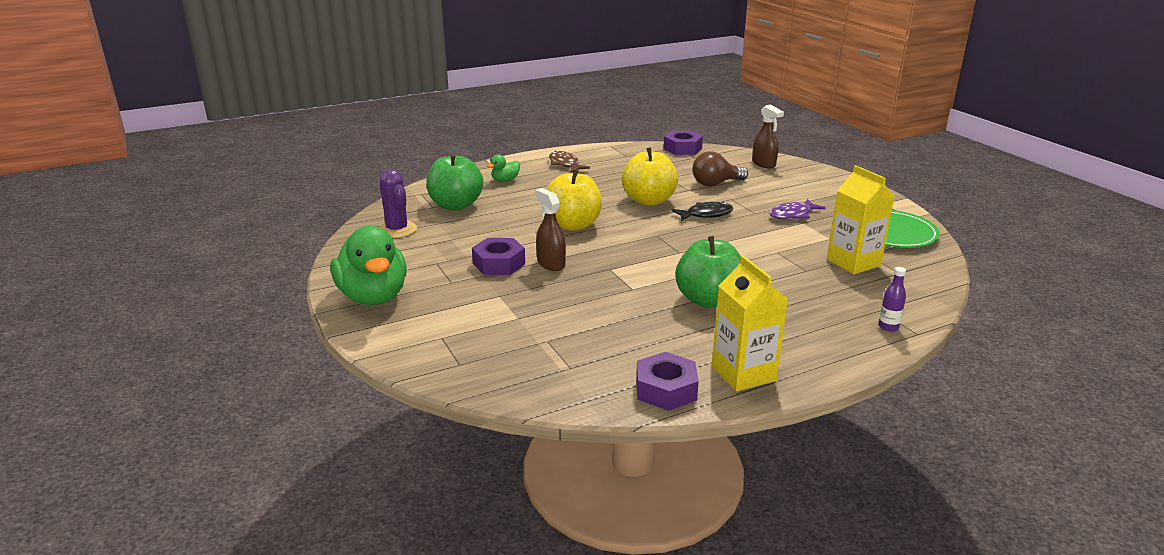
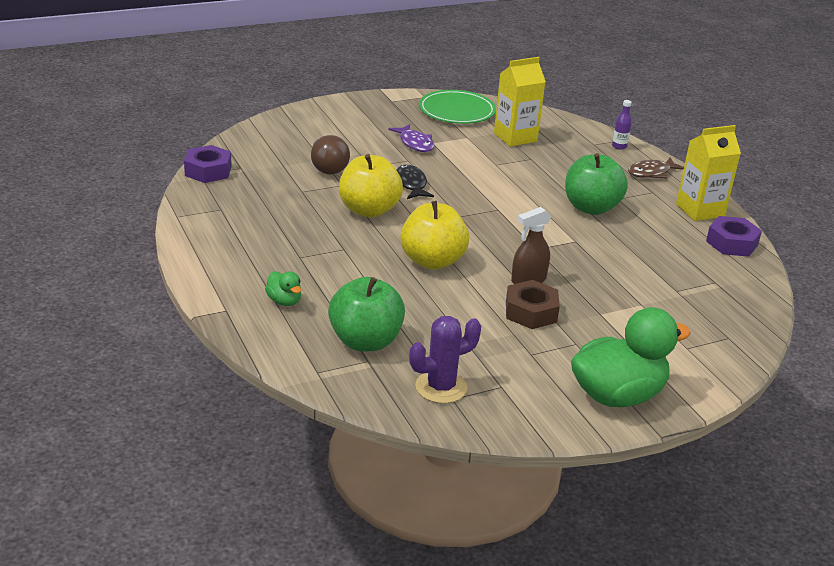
camera: 90 degrees left, 5 degrees up
purple nut [472,238,525,275] -> brown nut [506,280,560,329]
brown fish [549,151,590,173] -> brown fish moved to [628,158,684,179]
brown spray bottle [752,104,784,168] -> none

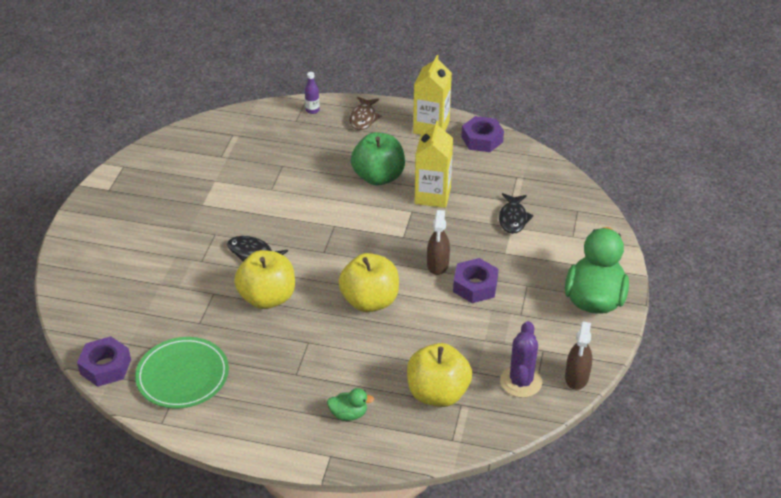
camera: 50 degrees left, 10 degrees up
brown light bulb [311,135,350,175] -> none
green apple [328,277,405,351] -> yellow apple [407,343,472,407]
purple fish [389,124,434,152] -> none
green plate [419,90,496,124] -> green plate moved to [135,337,229,409]
yellow carton [494,57,546,147] -> yellow carton moved to [415,121,453,208]
brown nut [506,280,560,329] -> purple nut [453,258,499,303]
none -> black fish [499,193,534,234]
none -> brown spray bottle [565,321,592,390]

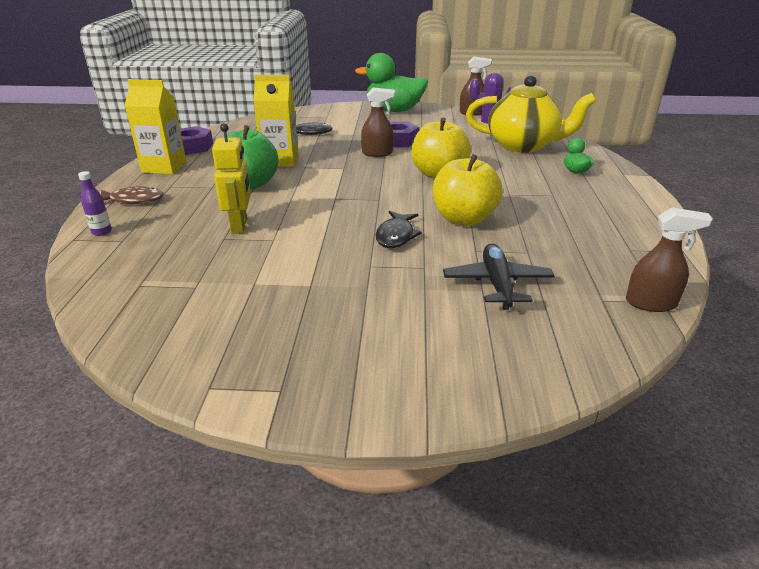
camera: 100 degrees left, 10 degrees down
purple nut [77,336,131,387] -> brown spray bottle [626,207,713,312]
green plate [135,337,229,409] -> none
yellow apple [407,343,472,407] -> yellow teapot [466,75,596,153]
none -> yellow robot [212,123,251,234]
none -> black plane [443,244,555,310]

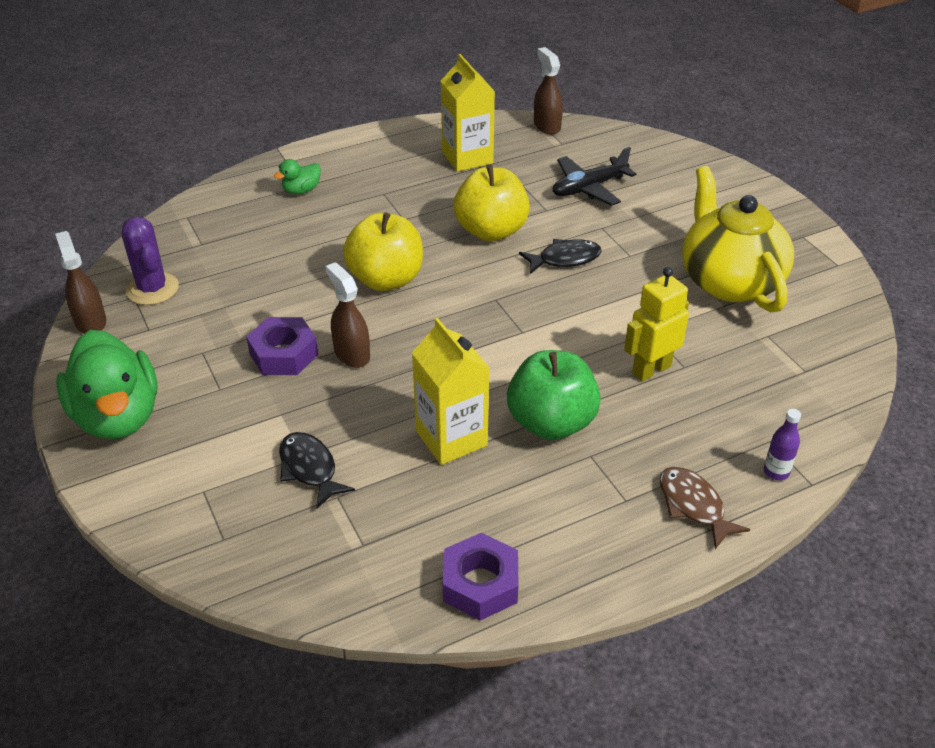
camera: 120 degrees left, 10 degrees up
yellow carton [125,79,186,174] -> yellow carton moved to [441,54,495,172]
yellow teapot [466,75,596,153] -> yellow teapot moved to [682,166,794,312]

